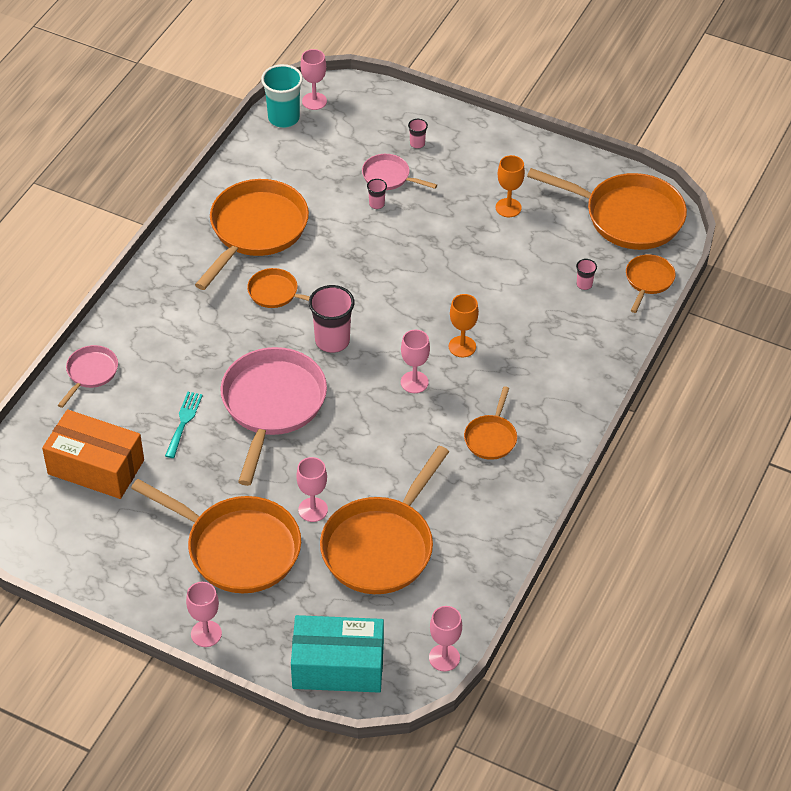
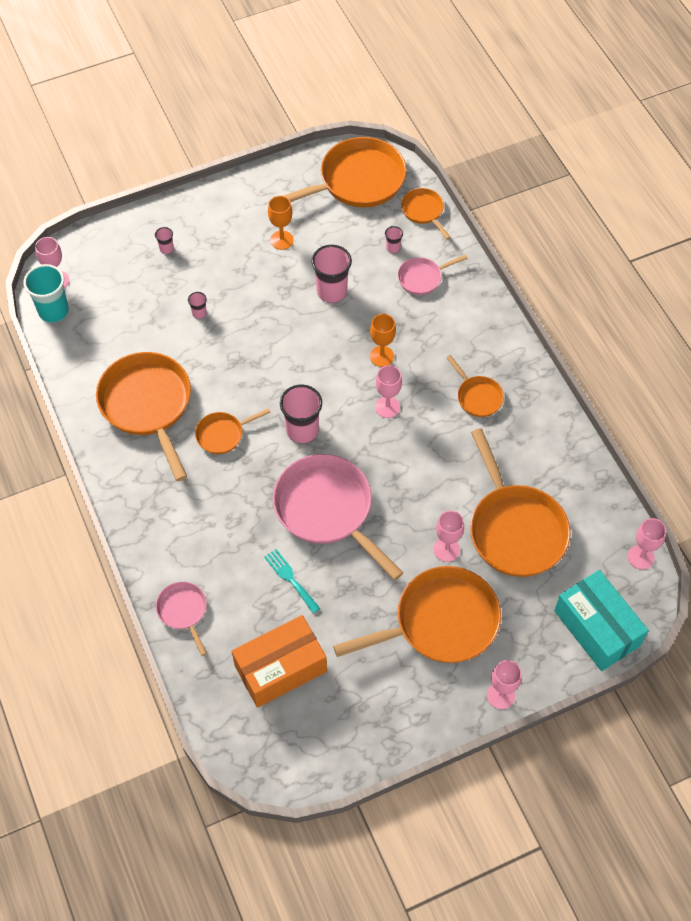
camera: 50 degrees left, 10 degrees up
turquoise box [291,615,384,693] -> turquoise box turned 75 degrees counterclockwise [554,570,649,671]
pink pan [362,154,437,190] -> pink pan moved to [397,255,467,295]
none -> pink cup [312,245,352,303]

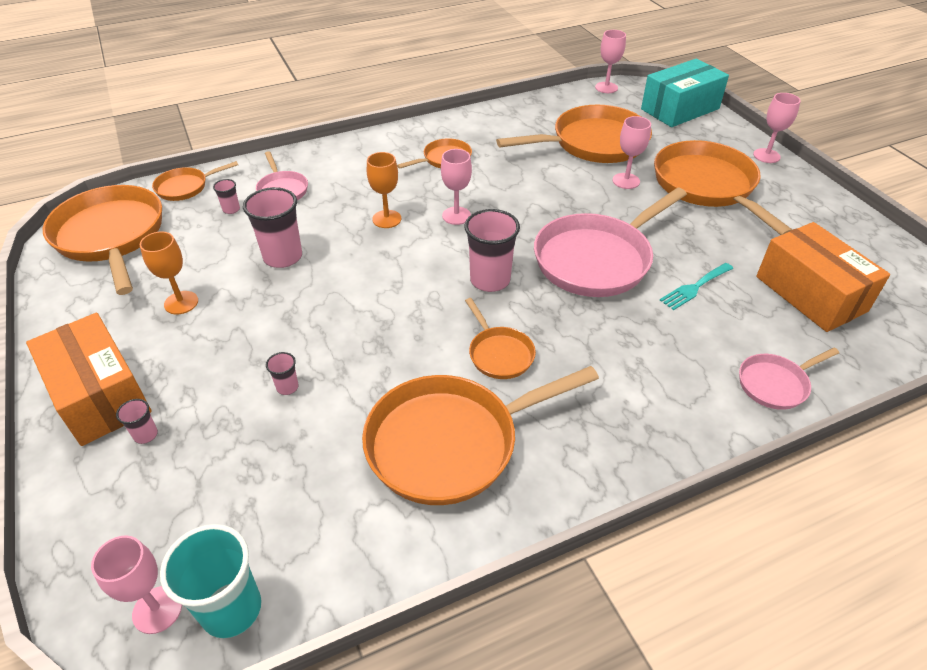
camera: 90 degrees left, 15 degrees down
none -> orange box [26,313,152,446]

